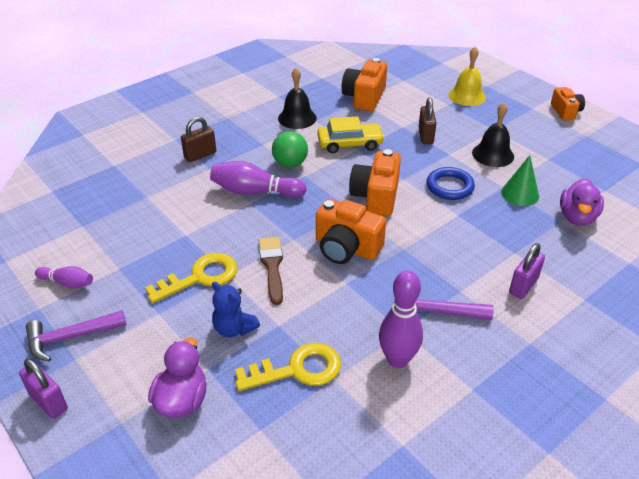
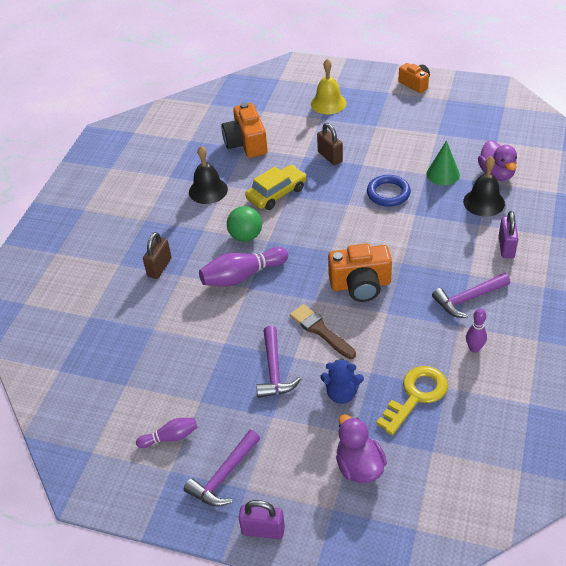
camera: 30 degrees left, 5 degrees up
yellow key [145,253,237,303] -> purple hammer [256,326,301,398]
orange camera [349,149,401,216] -> none
purple bowling pin [379,270,423,368] -> purple bowling pin [466,309,487,353], size x0.58
black bell [472,102,514,167] -> black bell moved to [463,156,505,217]

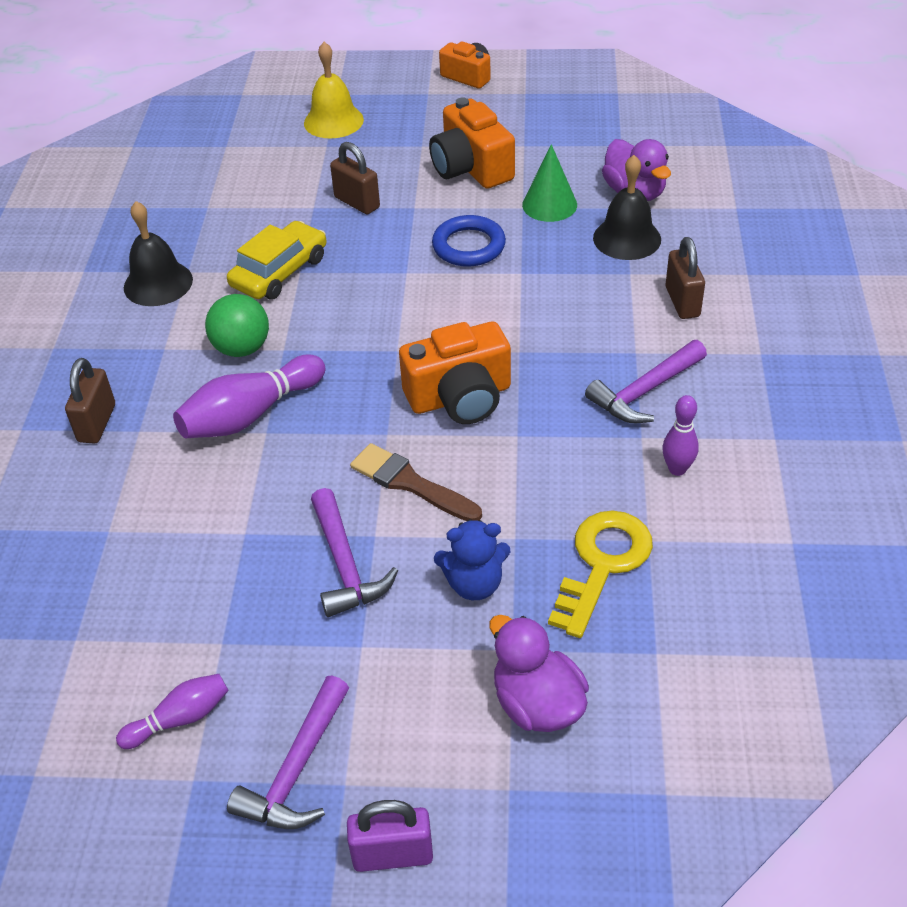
camera: 15 degrees left, 0 degrees up
orange camera [221,102,267,158] -> orange camera moved to [429,97,515,189]
purple padlock [499,211,518,258] -> brown padlock [666,237,705,319]

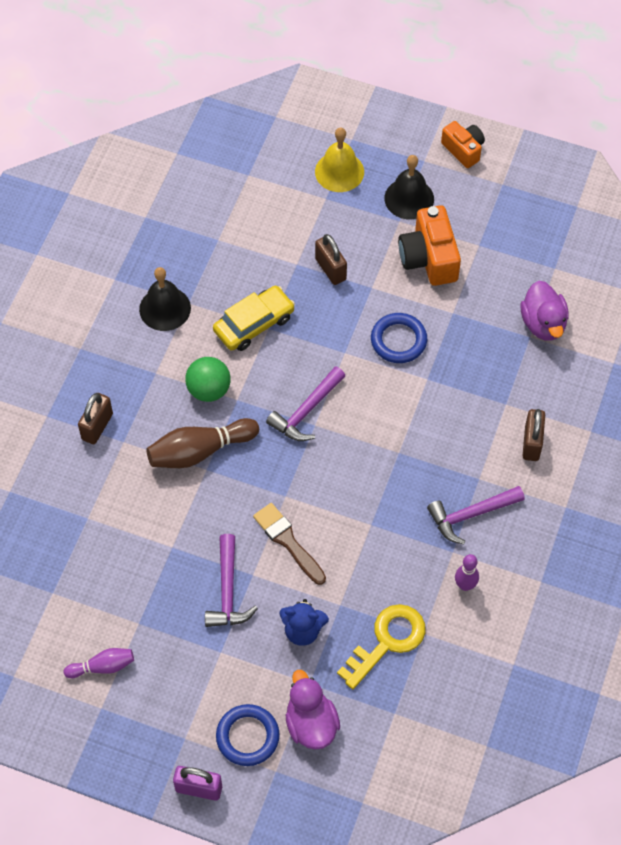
camera: 15 degrees right, 15 degrees up
purple bowling pin [173,354,326,438] -> brown bowling pin [146,418,259,468]
purple hammer [227,676,349,829] -> purple hammer moved to [266,366,345,441]
orange camera [399,322,511,424] -> none
green cone [522,144,577,222] -> none
black bell [593,155,661,260] -> black bell moved to [384,155,434,219]
none -> blue ring [216,704,280,766]

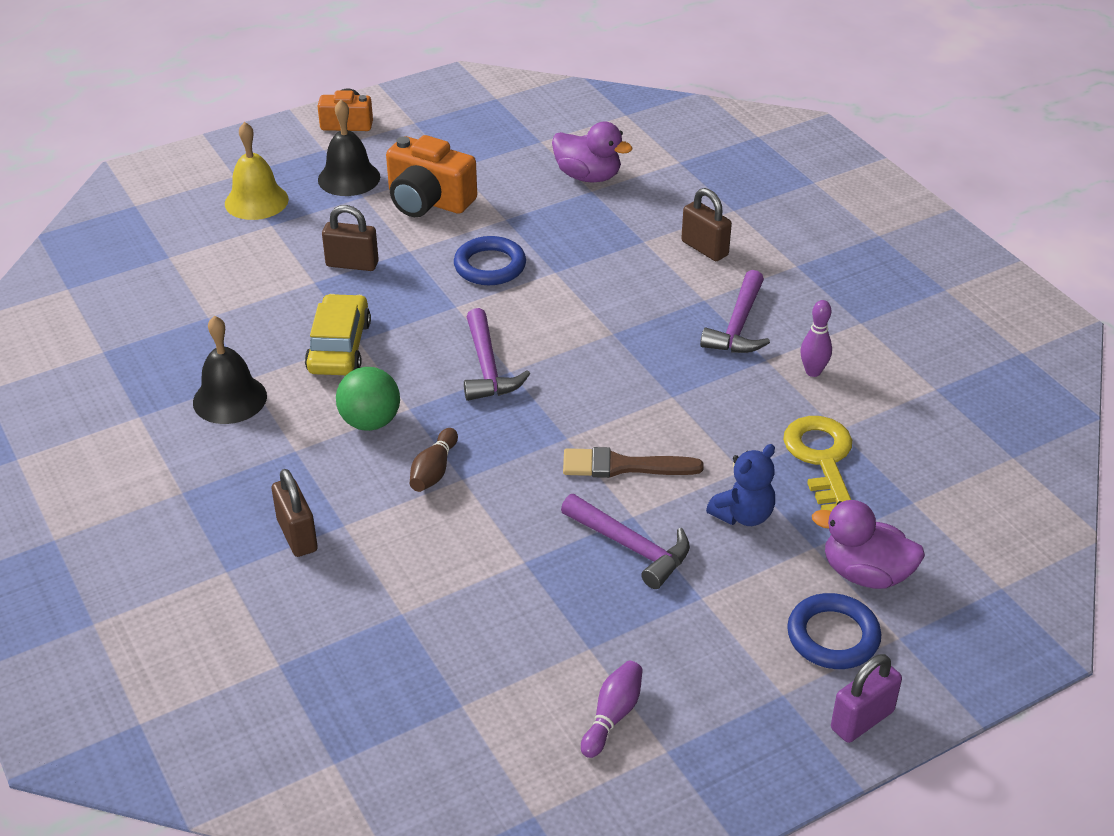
camera: 50 degrees left, 20 degrees down
brown bowling pin [146,418,259,468] -> brown bowling pin [410,428,458,492], size x0.58

